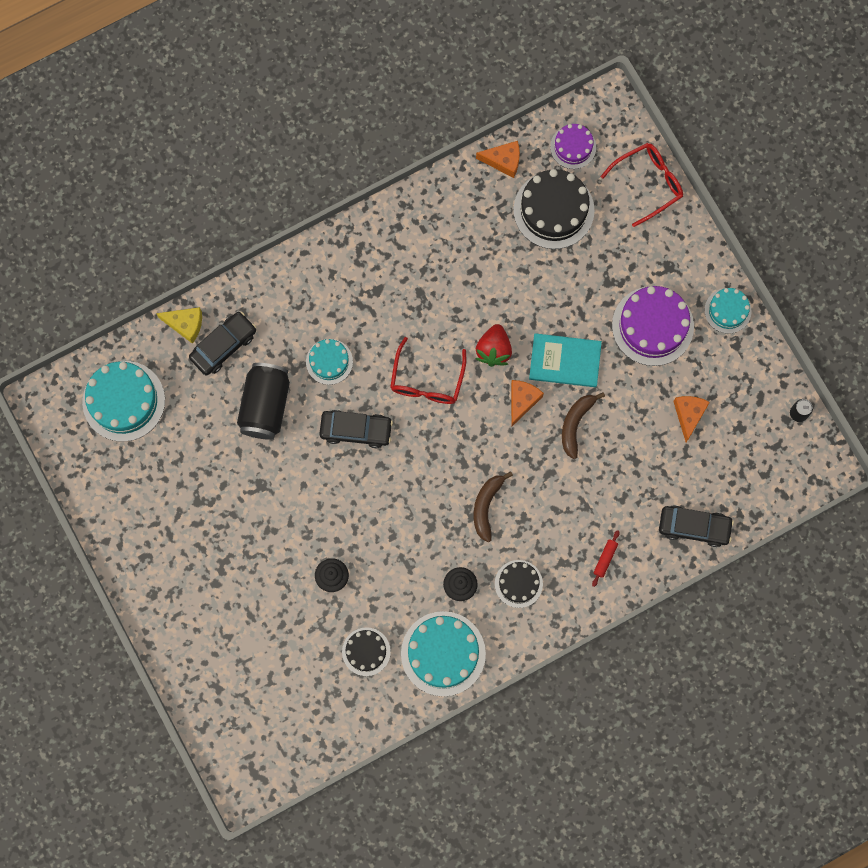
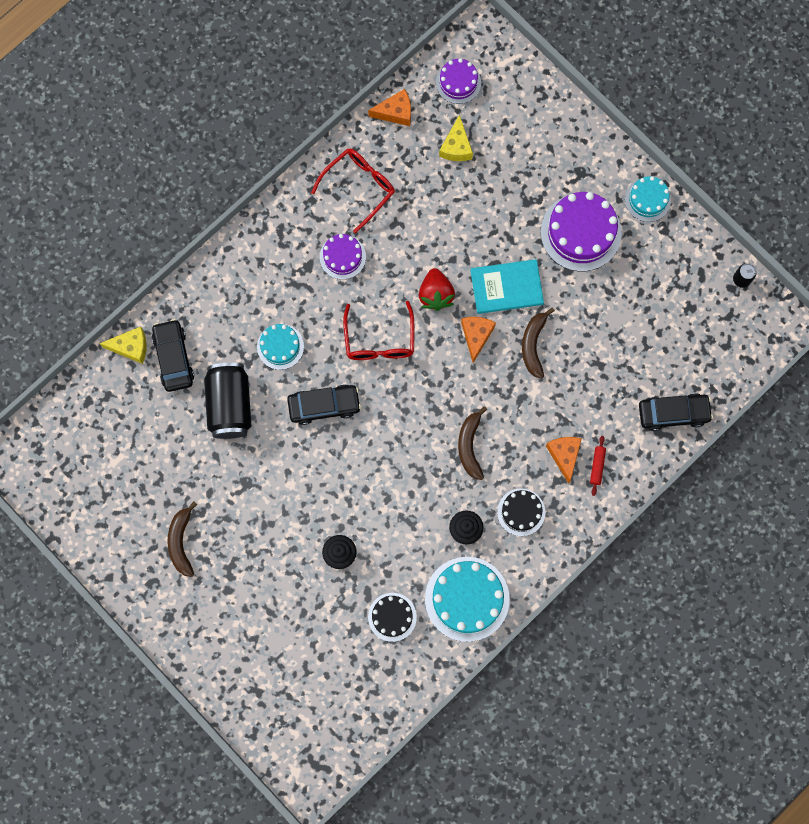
camera: 15 degrees left, 0 degrees up
turquoise cake [82,361,165,442] -> none
black car [189,312,256,376] -> black car turned 45 degrees counterclockwise [152,319,194,392]
black cake [513,169,595,249] -> yellow cheese [439,115,473,161]
red glasses [601,143,683,227] -> red glasses moved to [311,148,395,233]
orange cheese [673,396,710,442] -> orange cheese moved to [546,437,582,484]
none -> brown banana [168,502,197,577]
none -> purple cake [320,234,366,279]

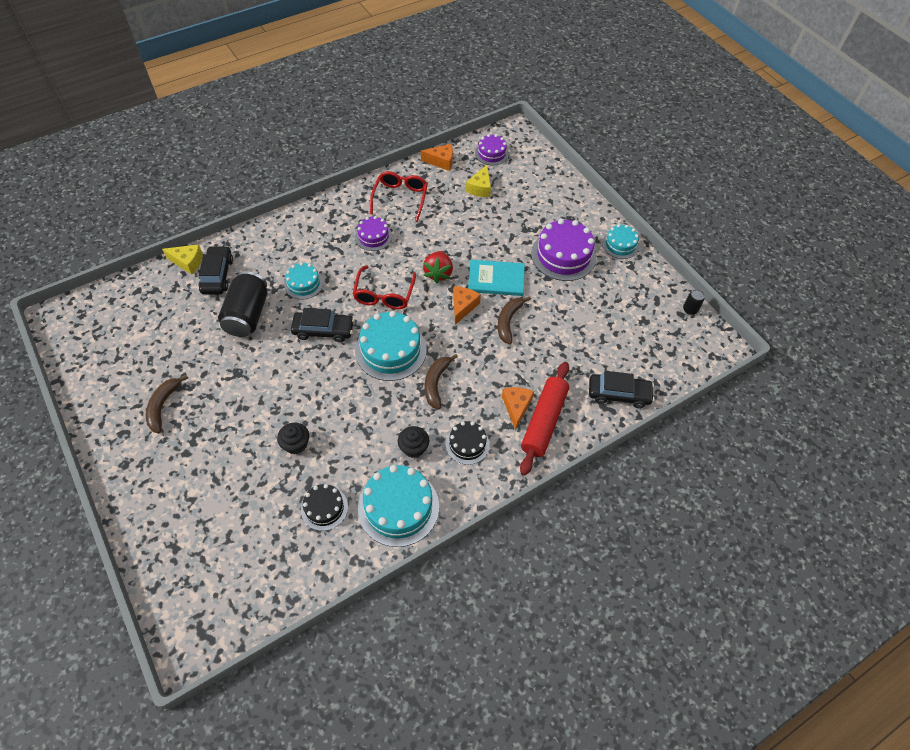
camera: 10 degrees right, 20 degrees down
red glasses [311,148,395,233] -> red glasses turned 45 degrees counterclockwise [370,171,428,222]
red rolling pin [590,436,606,496] -> red rolling pin [520,362,569,476], size x2.42
none -> turquoise cake [355,311,426,381]

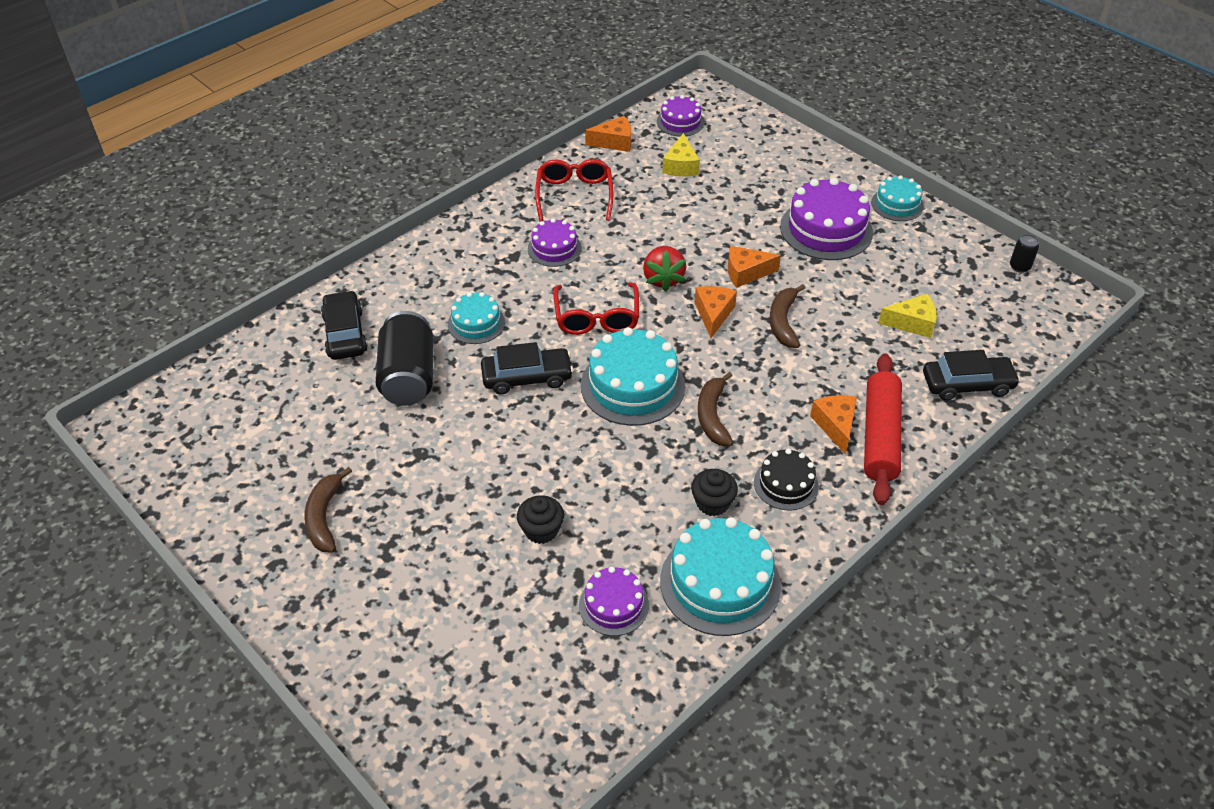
camera: 10 degrees left, 10 degrees down
yellow cheese [162,244,203,274] -> yellow cheese moved to [878,294,937,338]
black cake [301,484,348,531] -> purple cake [579,567,649,636]
turquoise book [468,260,525,296] -> orange cheese [728,246,781,288]

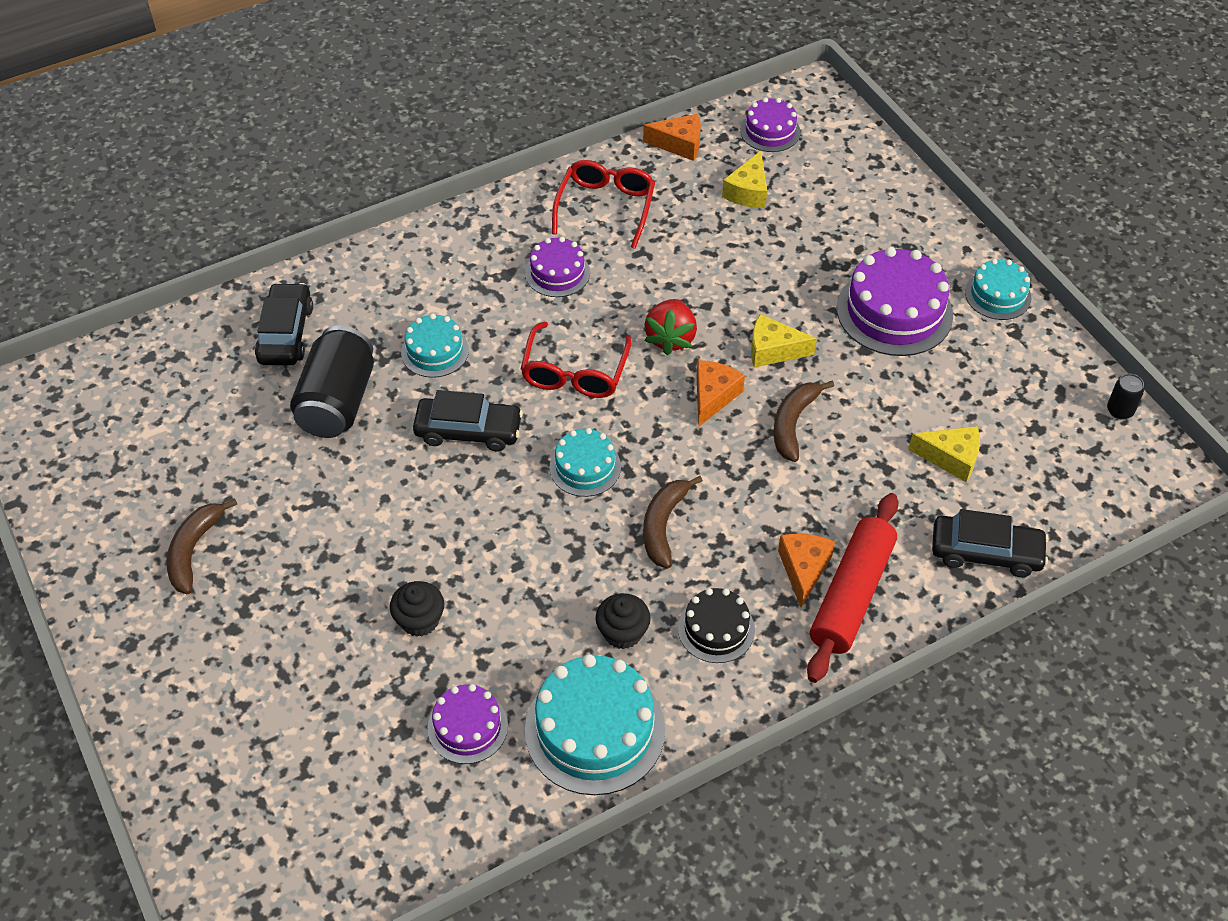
camera: 15 degrees right, 5 degrees up
turquoise cake [581,327,685,426] -> turquoise cake [549,428,621,497], size x0.57
orange cheese [728,246,781,288] -> yellow cheese [751,314,817,367]

